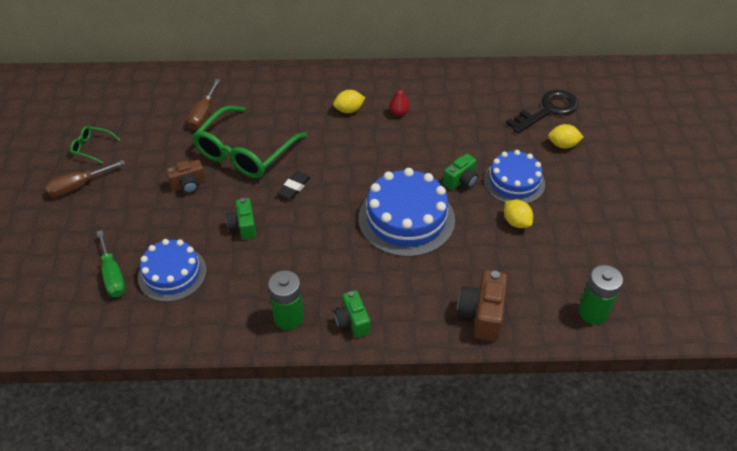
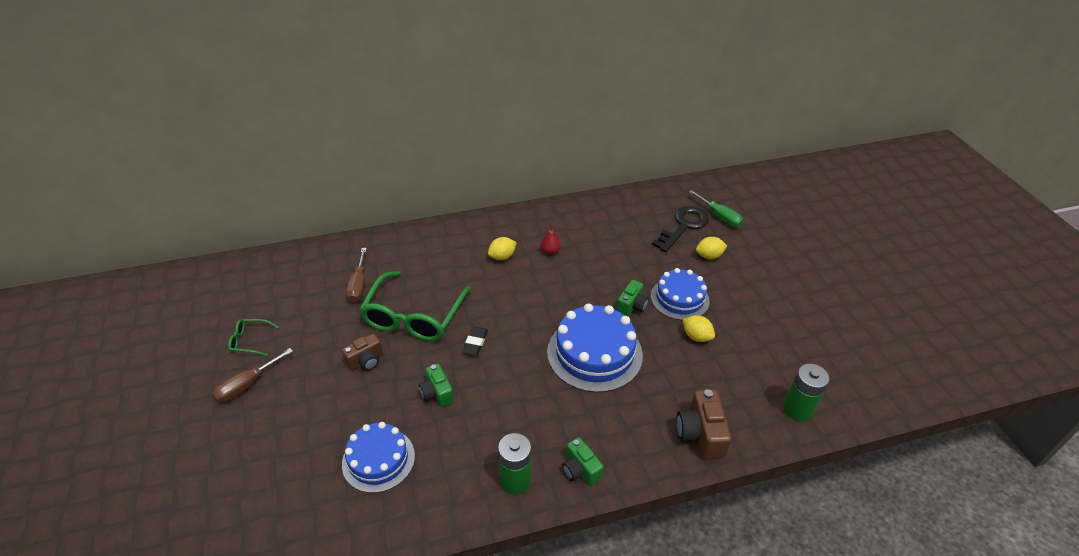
camera: 15 degrees left, 5 degrees down
green screwdriver [97,230,126,297] -> green screwdriver moved to [689,190,743,227]

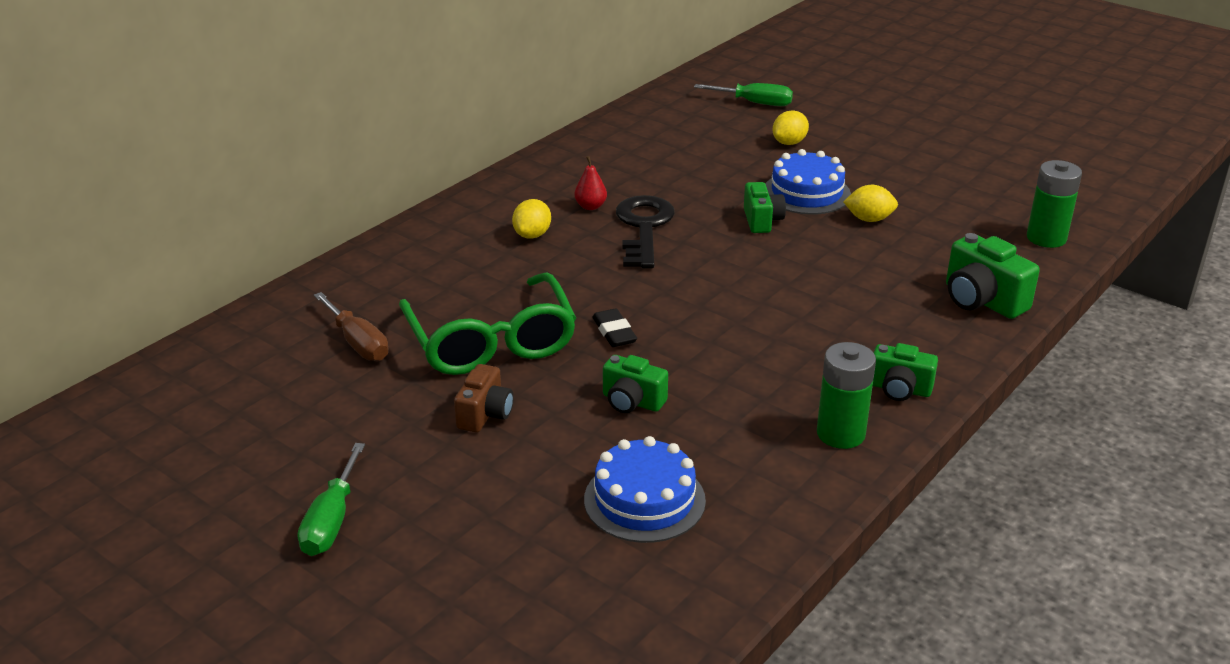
camera: 35 degrees left, 10 degrees down
brown screwdriver [212,348,293,402] -> green screwdriver [298,443,365,556]
green glasses [228,319,278,356] -> none
blue cake [547,304,643,393] -> none
black key [652,206,709,252] -> black key moved to [616,195,675,268]
brown camera [676,389,732,460] -> green camera [946,233,1040,319]

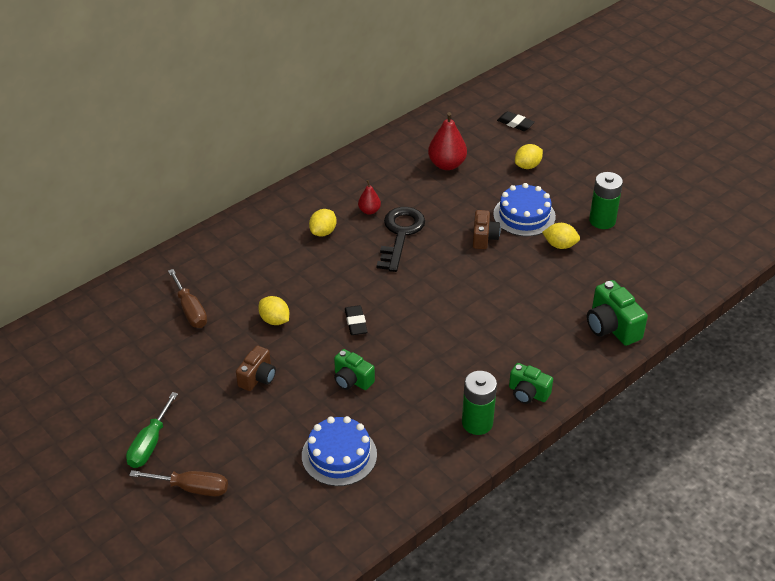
camera: 10 degrees right, 10 degrees up
green glasses [399,272,576,375] -> yellow lemon [259,296,289,325]
green screwdriver [694,83,793,106] -> black eraser [497,111,535,131]
green camera [744,182,786,233] -> brown camera [473,210,501,249]
green battery [1027,160,1082,248] -> green battery moved to [589,172,623,229]
none -> brown screwdriver [129,470,228,496]
none -> red pear [428,112,467,170]

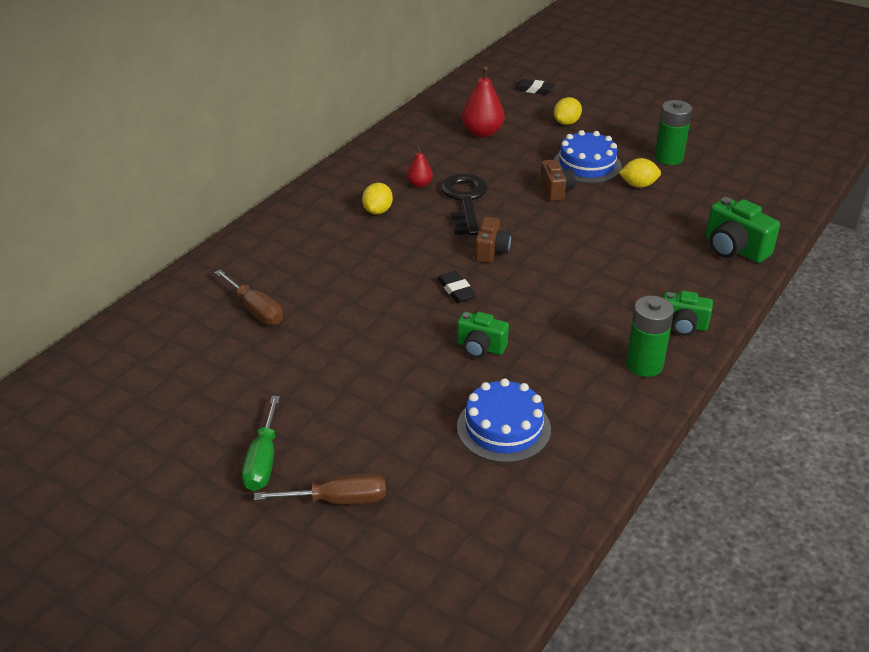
camera: 15 degrees left, 5 degrees down
brown camera [236,345,276,391] -> brown camera moved to [475,217,511,263]
yellow lemon [259,296,289,325] -> none

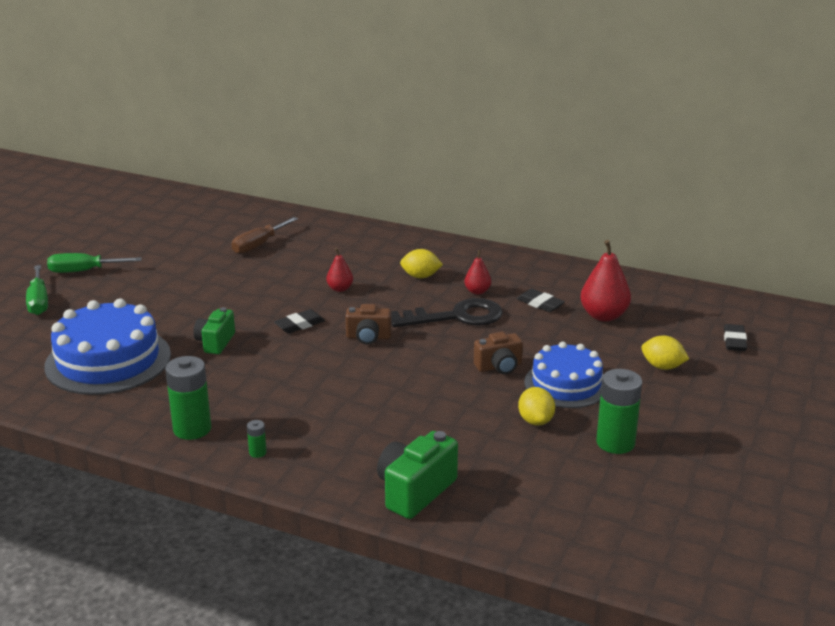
camera: 80 degrees right, 10 degrees down
brown screwdriver [254,473,386,504] -> green screwdriver [26,265,48,315]
blue cake [457,378,551,463] -> blue cake [44,299,171,395], size x1.51
green camera [663,291,713,336] -> green battery [247,420,267,458]
none -> red pear [326,248,353,292]
none -> black eraser [517,289,565,312]

